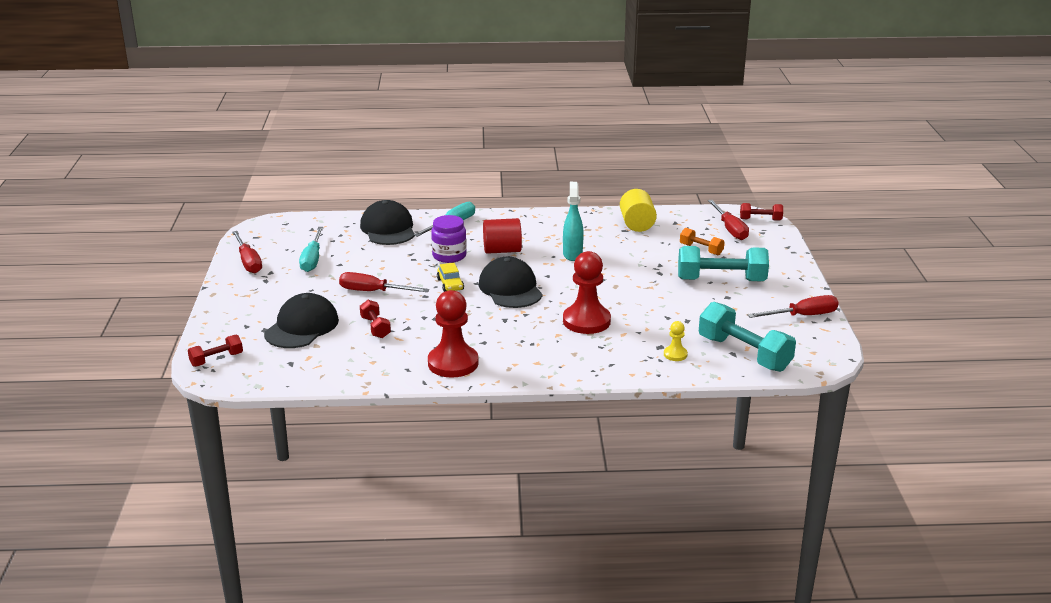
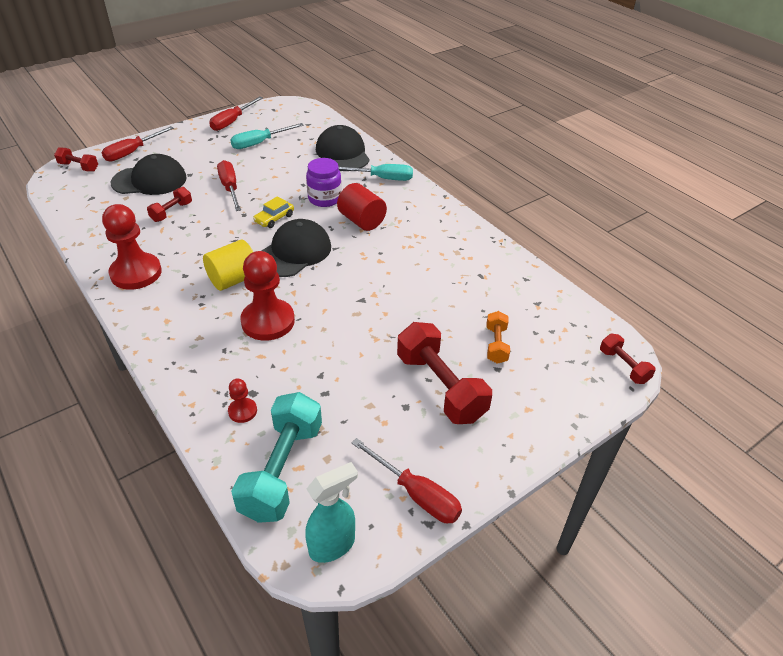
camera: 55 degrees right, 15 degrees up
black cap [360,200,415,245] -> black cap turned 60 degrees counterclockwise [316,125,370,171]
turquoise spray bottle [563,182,584,261] -> turquoise spray bottle moved to [305,462,358,563]
yellow cylinder [620,189,657,232] -> yellow cylinder moved to [203,239,253,291]
yellow pawn [664,321,688,361] -> red pawn [228,378,257,423]
turquoise dumbbell [678,246,769,281] -> red dumbbell [397,322,492,424]
red screwdriver [708,200,749,240] -> red screwdriver moved to [102,126,174,162]

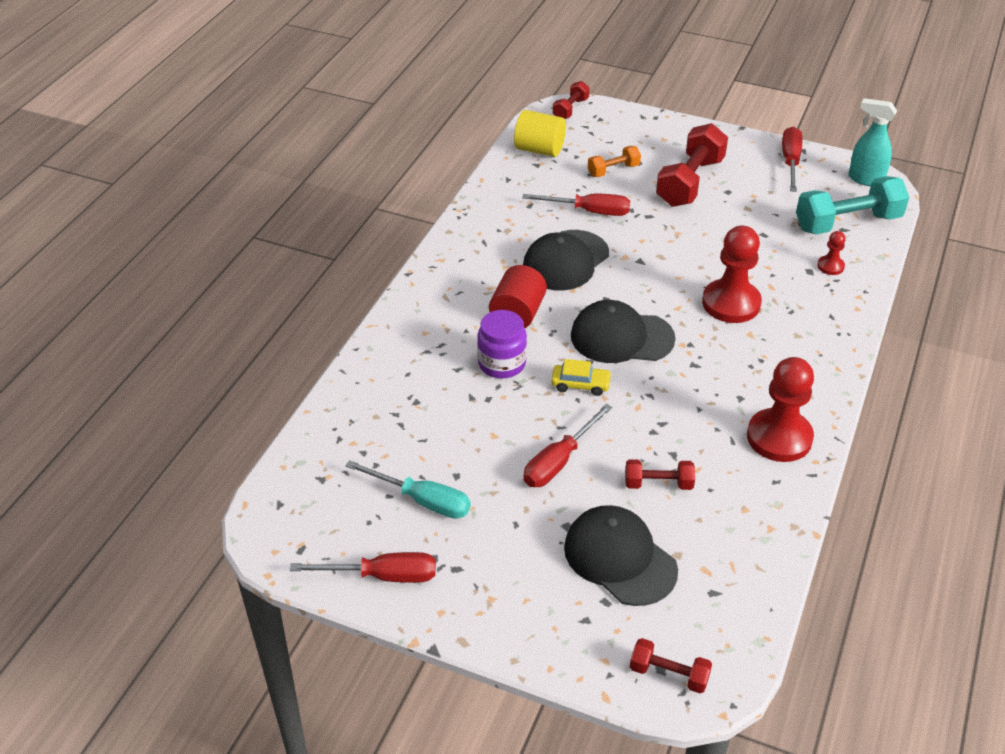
camera: 120 degrees left, 0 degrees up
red dumbbell [54,147,98,172] -> red dumbbell turned 60 degrees counterclockwise [630,638,712,693]
red screwdriver [102,126,174,162] -> red screwdriver moved to [522,193,630,216]
yellow cylinder [203,239,253,291] -> yellow cylinder moved to [514,110,566,157]
black cap [316,125,370,171] -> black cap moved to [523,230,609,291]
turquoise screwdriver [339,164,413,181] -> none

